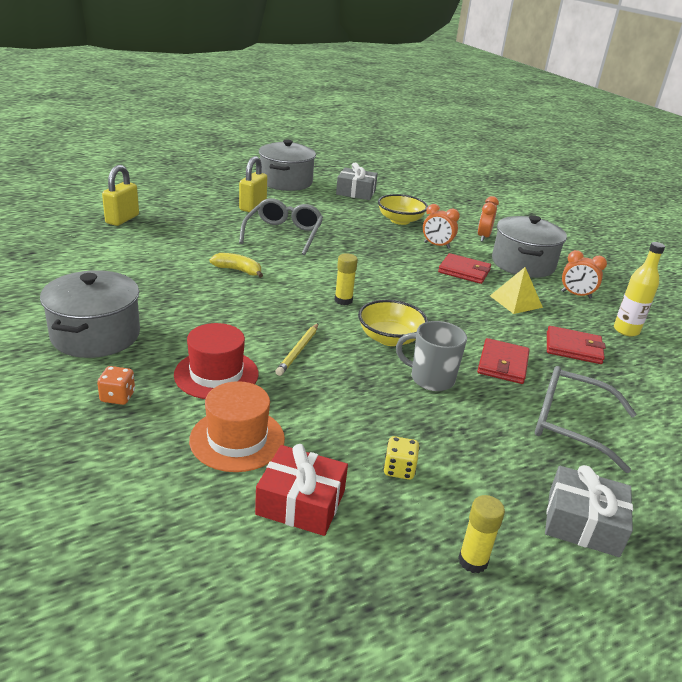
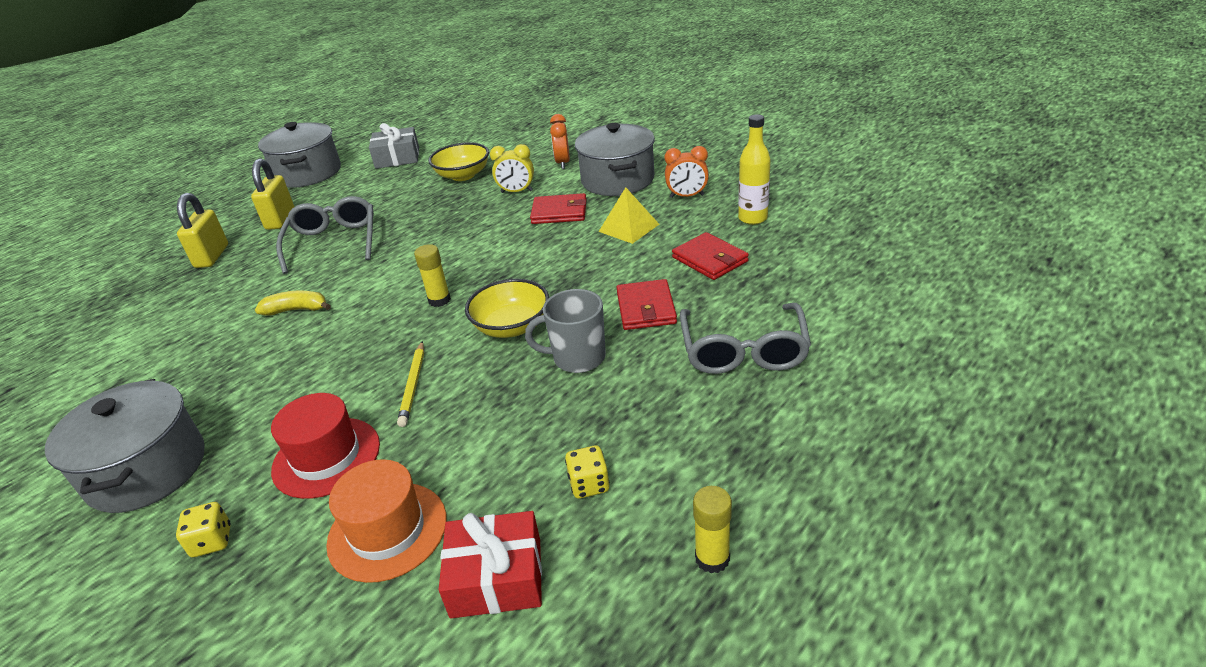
camera: 15 degrees left, 5 degrees up
orange dice [97,366,135,405] -> yellow dice [176,502,231,557]
yellow padlock [102,165,139,226] -> yellow padlock moved to [177,193,228,268]
orange clock [423,204,460,249] -> yellow clock [490,144,534,193]
grey glasses [535,366,637,473] -> grey glasses turned 90 degrees counterclockwise [680,303,811,374]
grey gift [545,465,633,557] -> none
red wallet [547,326,606,364] -> red wallet turned 60 degrees clockwise [672,232,749,280]

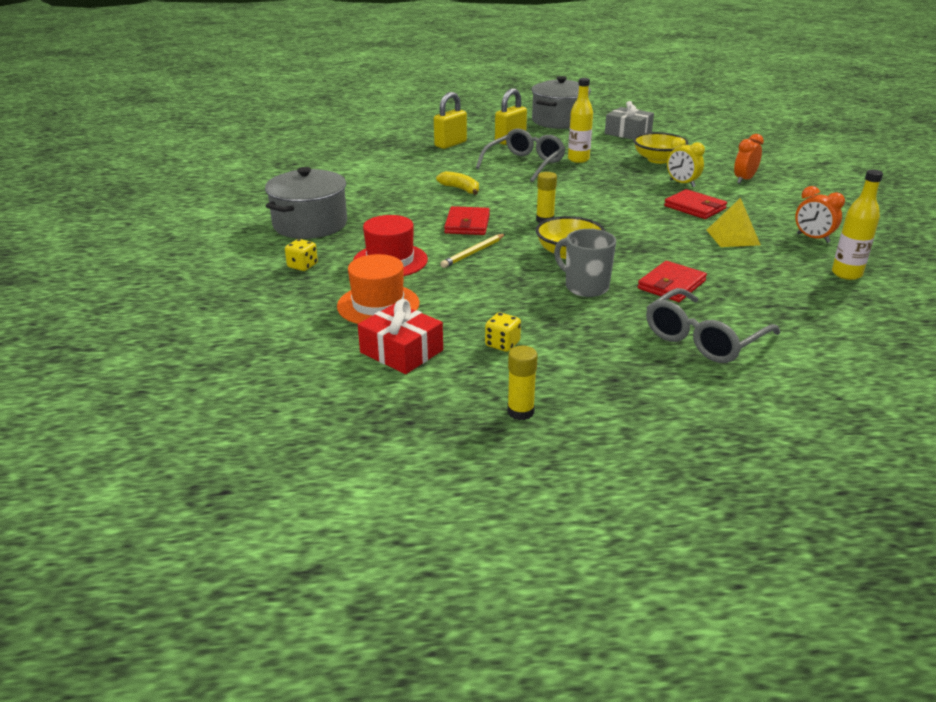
camera: 40 degrees right, 5 degrees down
grey pot [575,123,655,196] -> none
red wallet [672,232,749,280] -> red wallet moved to [444,206,490,235]
none -> yellow bottle [568,78,593,163]

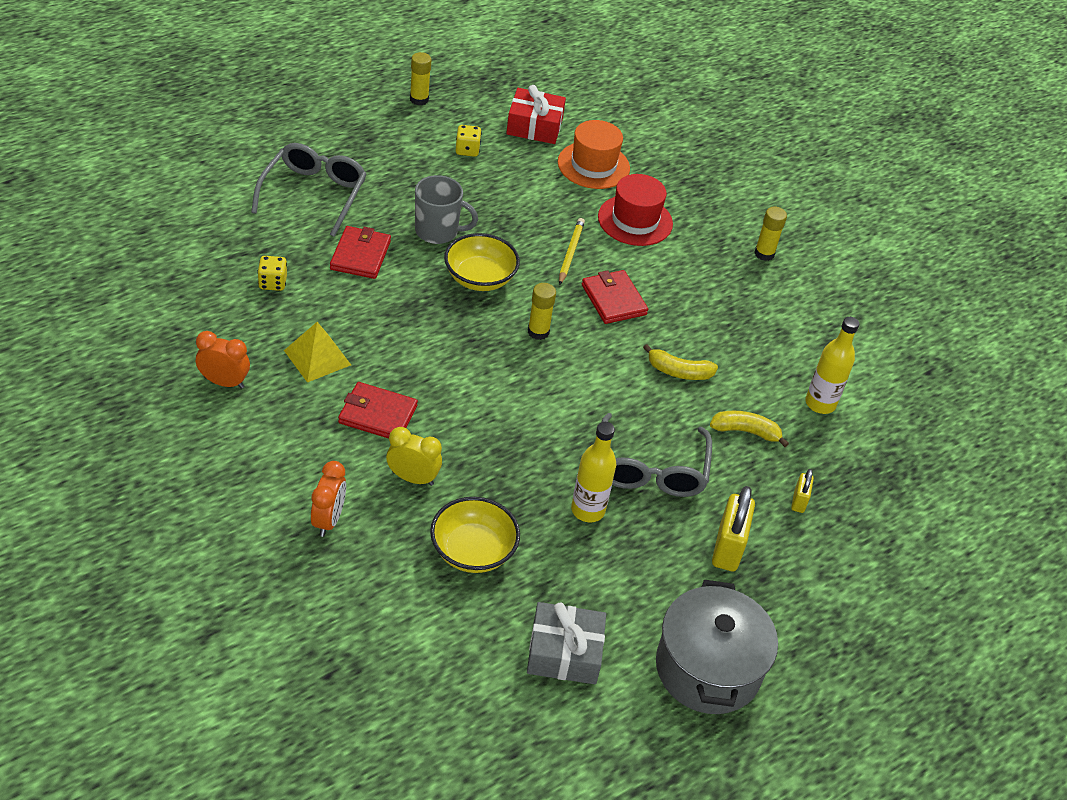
camera: 145 degrees right, 15 degrees up
grey pot [265,167,347,239] -> yellow glue stick [754,207,787,261]
yellow dice [285,239,318,271] -> yellow dice moved to [257,256,287,291]
yellow padlock [434,92,467,149] -> yellow padlock [791,469,814,513], size x0.54
yellow bottle [832,170,883,280] -> yellow bottle moved to [805,317,859,414]
none -> yellow banana [710,411,789,447]

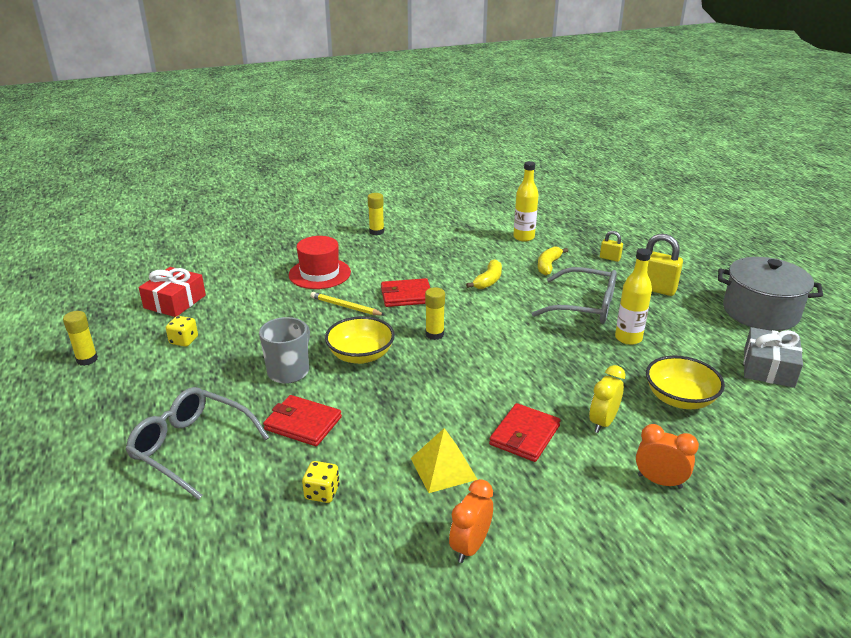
camera: 70 degrees left, 15 degrees down
orange hat [558,120,630,189] -> none

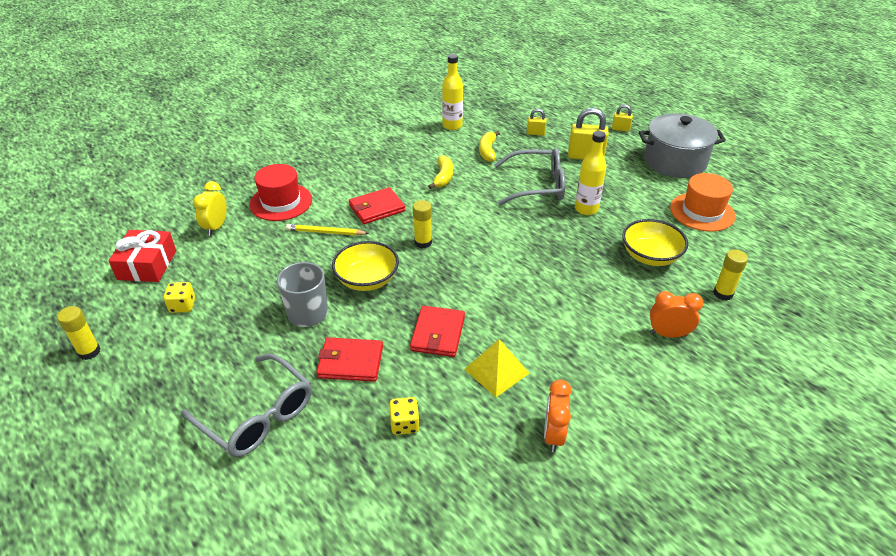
camera: 20 degrees left, 10 degrees up
grey glasses [125,387,270,500] -> grey glasses turned 150 degrees counterclockwise [182,353,312,457]
yellow glue stick [368,193,384,235] -> yellow glue stick moved to [713,249,748,301]
red wallet [489,403,561,462] -> red wallet moved to [410,306,465,357]
yellow clock [589,365,625,433] -> yellow clock moved to [193,181,227,236]
grey gift [744,327,803,388] -> orange hat [670,173,735,231]
none -> yellow padlock [612,104,633,132]

